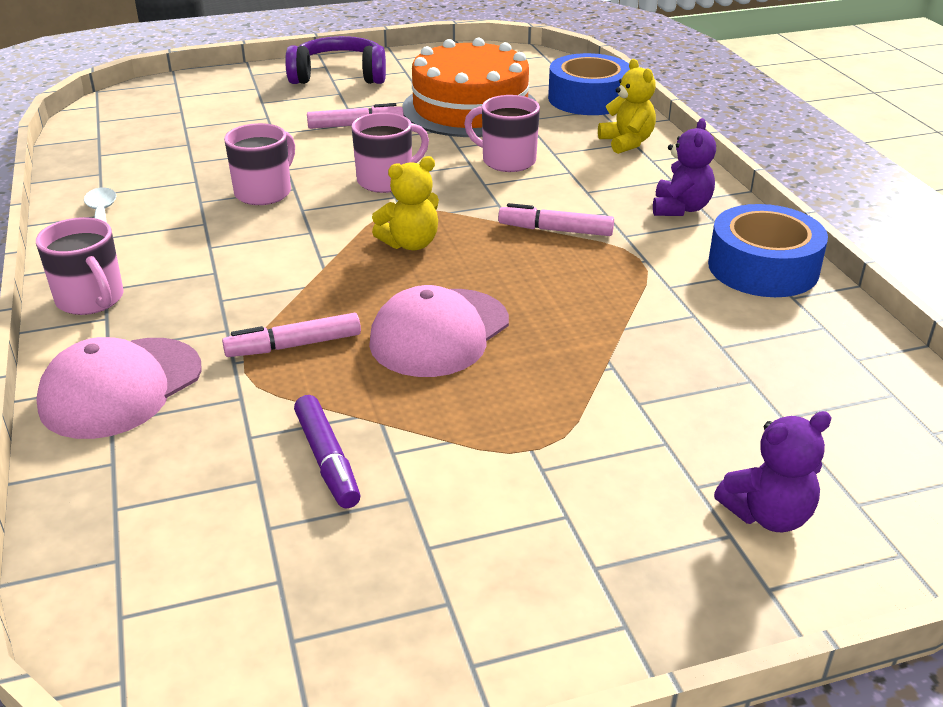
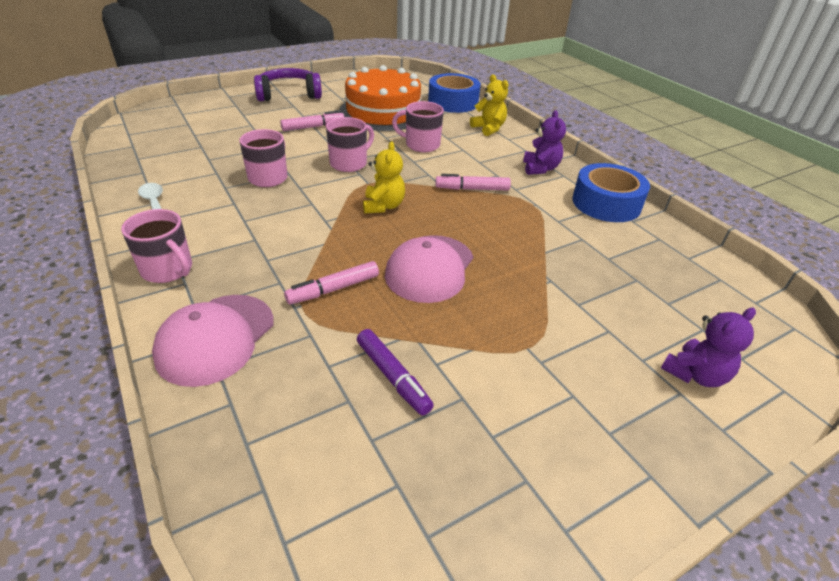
camera: 15 degrees left, 5 degrees up
yellow teddy bear [372,156,439,250] -> yellow teddy bear turned 45 degrees counterclockwise [363,141,405,214]

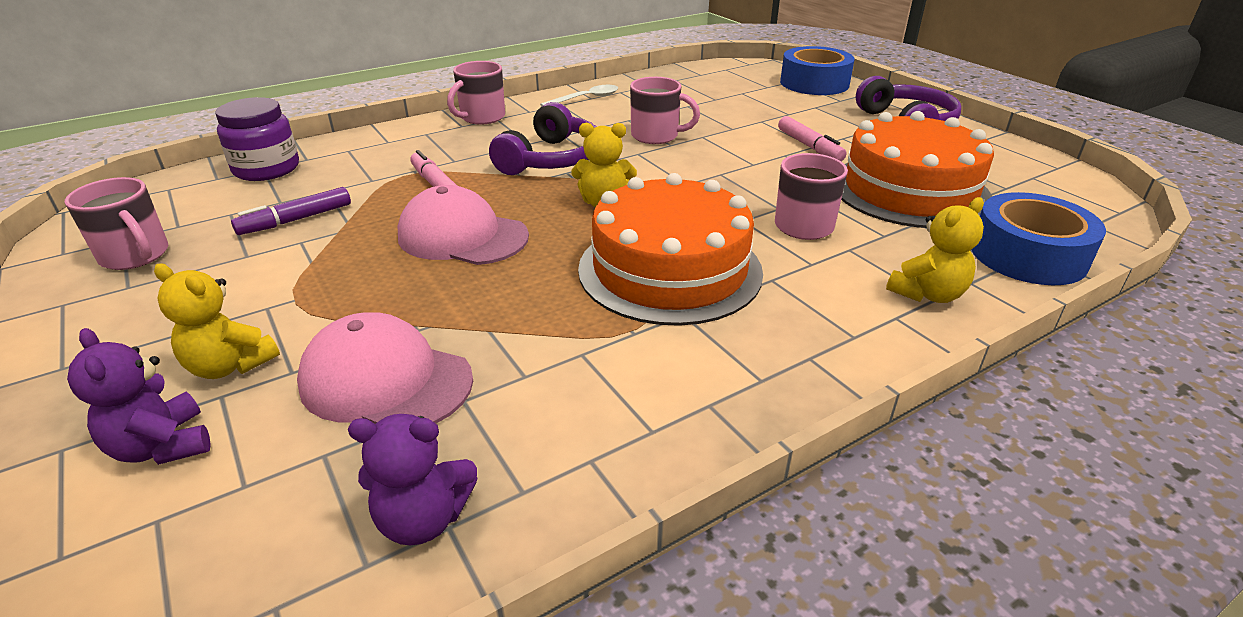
camera: 90 degrees right, 5 degrees down
pink cap [152,295,274,387] -> pink cap moved to [297,313,473,424]
pink mug [326,117,374,172] -> pink mug moved to [65,177,168,270]
pink marker [435,174,511,191] -> orange cake [578,173,763,326]
purple teddy bear [523,110,566,175] -> purple teddy bear moved to [348,414,478,545]
blue tape [572,163,650,222] -> blue tape moved to [780,46,855,95]
none -> yellow teddy bear [154,263,280,379]
none -> purple jar [215,97,299,181]
none -> purple headphones [489,102,596,175]

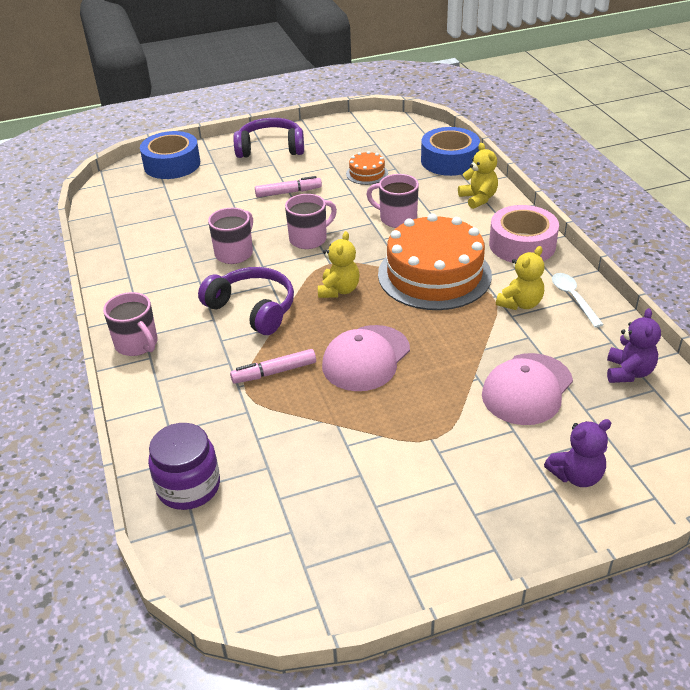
camera: 75 degrees left, 5 degrees up
pink mug [65,177,168,270] -> pink mug moved to [285,194,337,249]
yellow teddy bear [154,263,280,379] -> yellow teddy bear moved to [496,246,544,310]
purple marker [231,187,351,235] -> none
white spoon [540,85,618,106] -> white spoon moved to [552,273,604,328]
orange cake [841,111,994,228] -> orange cake [346,151,388,185], size x0.44
none -> pink tape [489,205,559,262]

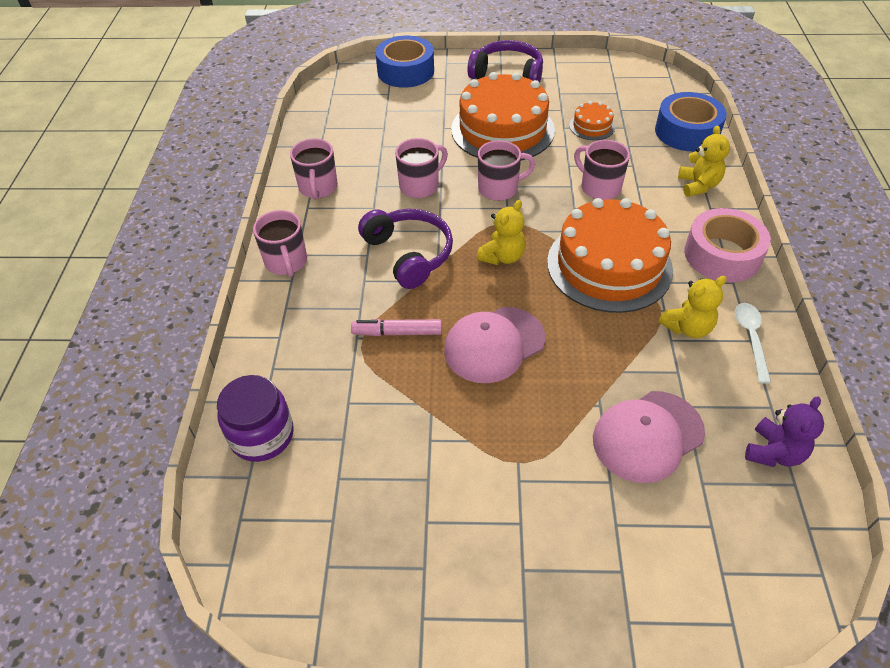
camera: 20 degrees right, 10 degrees up
pink marker [255,176,322,197] -> orange cake [451,72,555,160]
purple teddy bear [544,419,611,487] -> none
none -> pink mug [290,139,338,200]

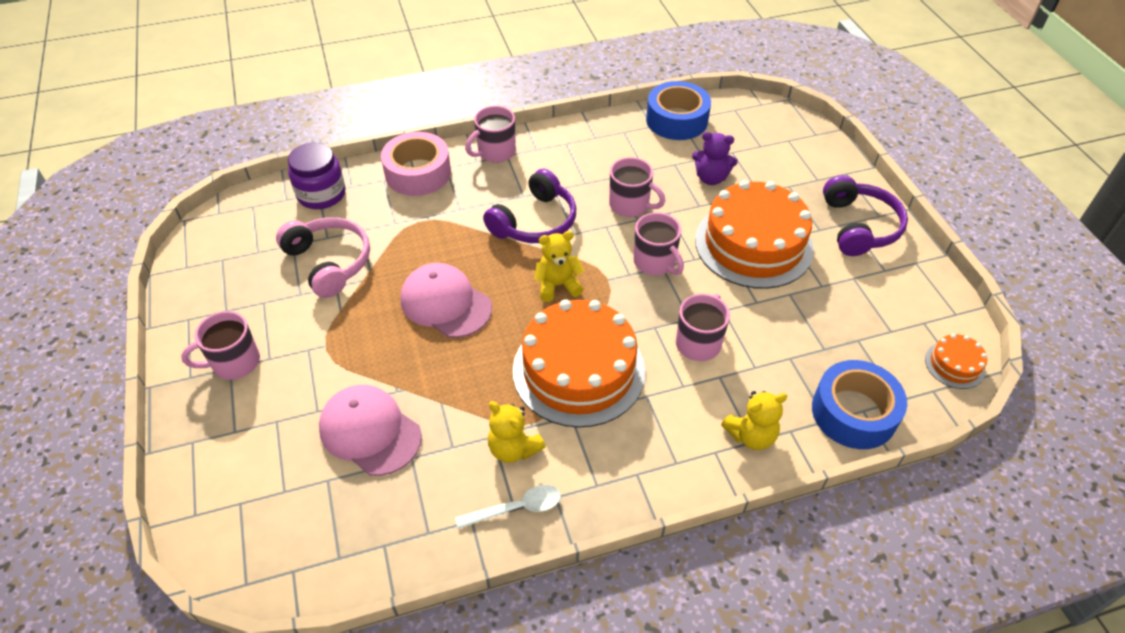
camera: 70 degrees right, 0 degrees up
pink mug [290,139,338,200] -> pink mug moved to [181,311,260,380]
pink marker [351,319,442,336] -> none
blue tape [375,36,434,88] -> blue tape moved to [646,81,711,140]
yellow teddy bear [477,200,526,265] -> yellow teddy bear turned 150 degrees clockwise [534,231,584,302]
orange cake [569,101,615,140] -> orange cake moved to [925,334,987,389]
pink tape [684,208,771,282] -> pink tape moved to [381,132,451,196]
purple teddy bear [745,396,824,467] -> purple teddy bear moved to [692,132,738,185]
none -> pink headphones [276,217,370,298]

